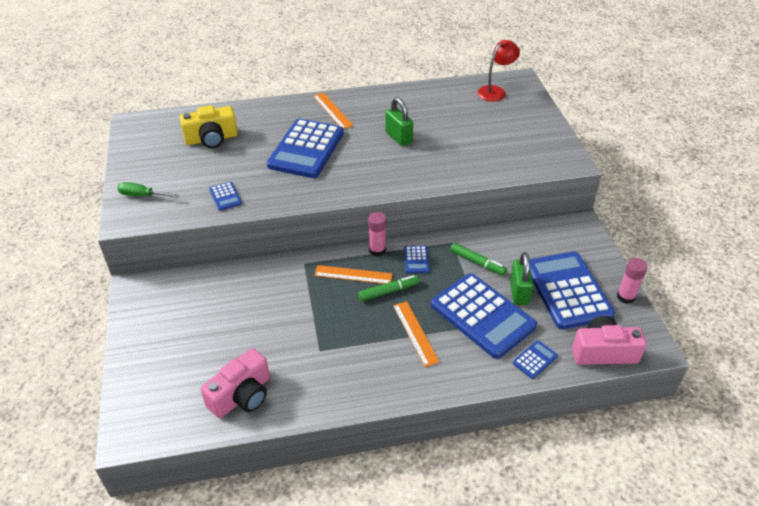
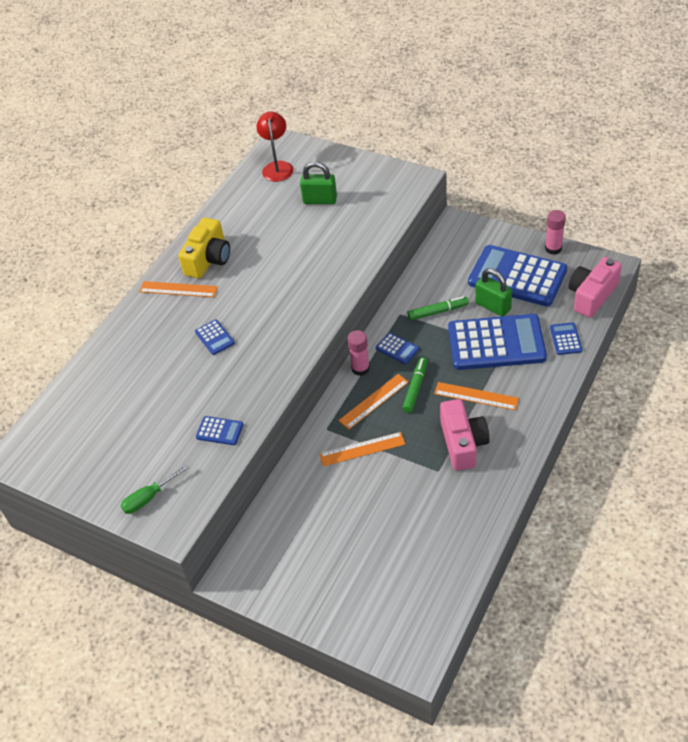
camera: 45 degrees left, 5 degrees up
yellow camera [180,105,238,148] -> yellow camera moved to [178,217,230,278]
pink camera [201,348,270,418] -> pink camera moved to [440,399,490,471]
blue calculator [267,119,344,178] -> blue calculator [195,320,235,355], size x0.42
green padlock [385,97,413,146] -> green padlock moved to [300,161,337,204]
none -> orange ruler [319,432,406,466]

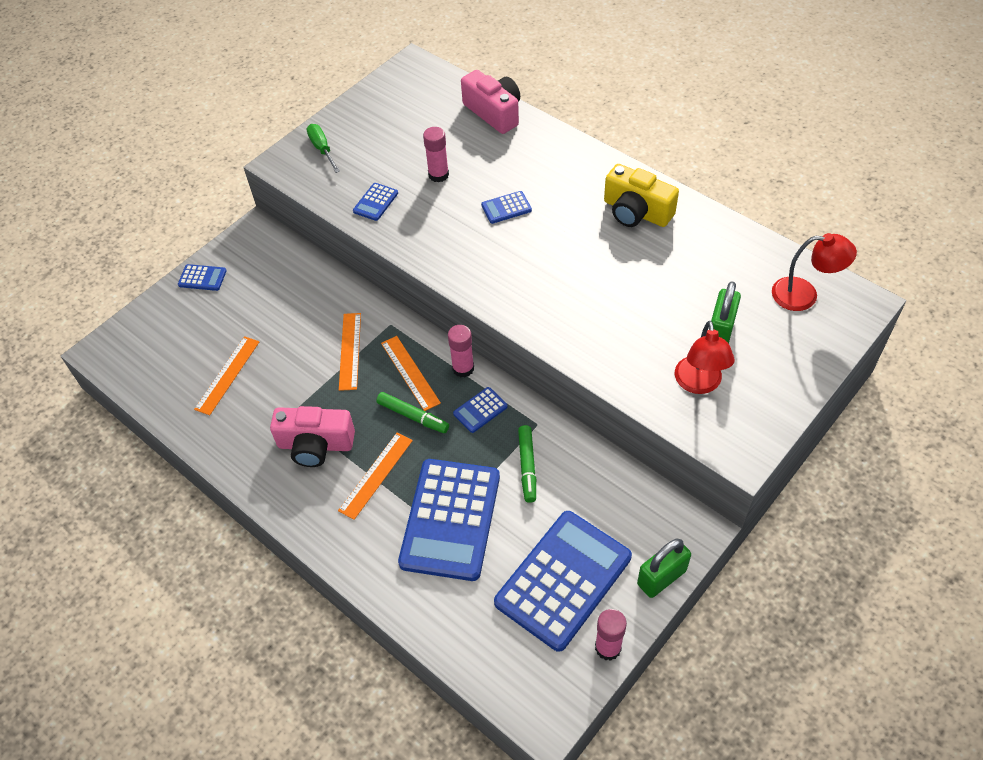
camera: 100 degrees right, 5 degrees up
orange ruler [139,281,218,297] -> orange ruler moved to [194,336,259,415]
green padlock [475,268,512,316] -> green padlock moved to [637,539,691,598]
blue calculator [550,322,582,355] -> blue calculator moved to [178,264,227,291]
pink camera [569,257,622,318] -> pink camera moved to [461,70,520,134]
none -> pink glue stick [423,127,449,182]
none -> red lamp [675,321,735,394]

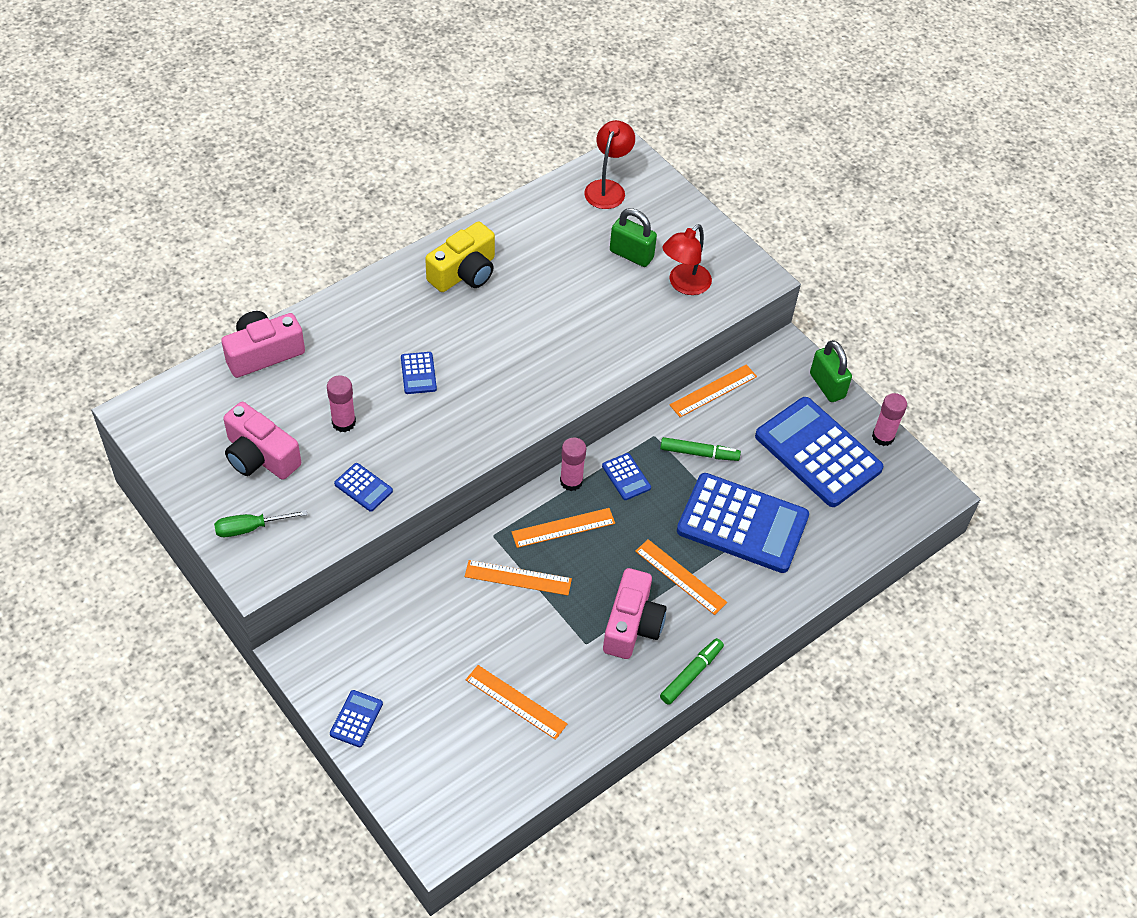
camera: 85 degrees left, 0 degrees up
green marker [376,392,449,433] -> green marker moved to [660,638,724,705]
red lamp [675,321,735,394] -> red lamp turned 120 degrees clockwise [663,224,712,295]
none -> pink camera [223,402,301,480]
none -> orange ruler [670,365,757,417]

